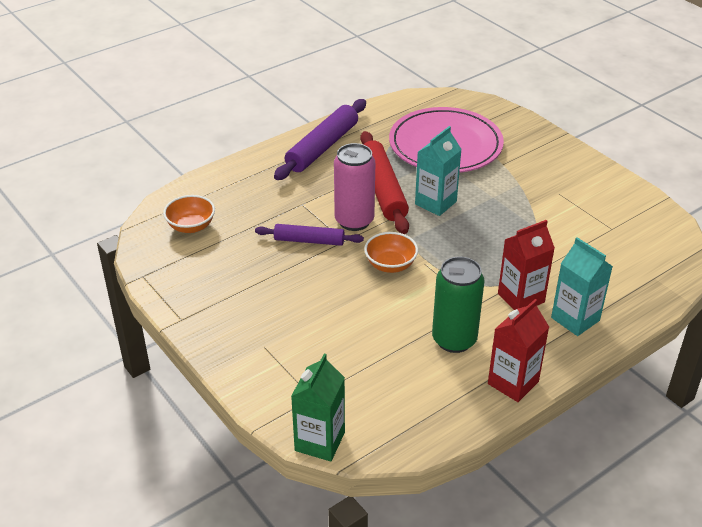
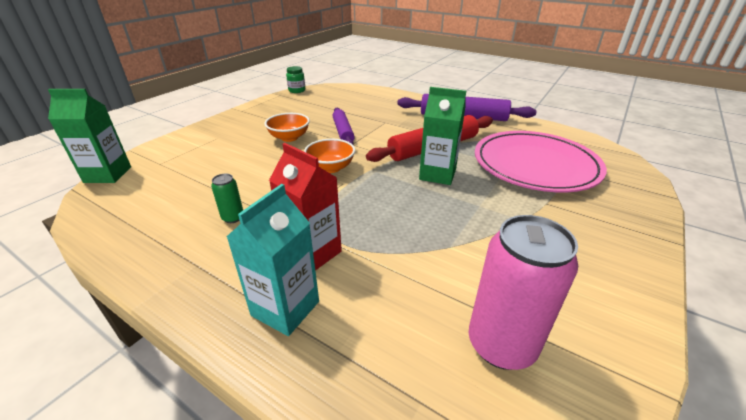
camera: 70 degrees right, 5 degrees down
orange bowl [163,195,215,233] -> orange bowl moved to [265,113,310,142]
pink can [334,143,375,231] -> pink can moved to [469,215,578,370]
turquoise carton [415,126,462,216] -> green carton [419,87,466,185]
green can [432,256,484,353] -> green can [211,174,243,223], size x0.47
red carton [488,299,549,402] -> none
none -> green jar [286,66,305,93]

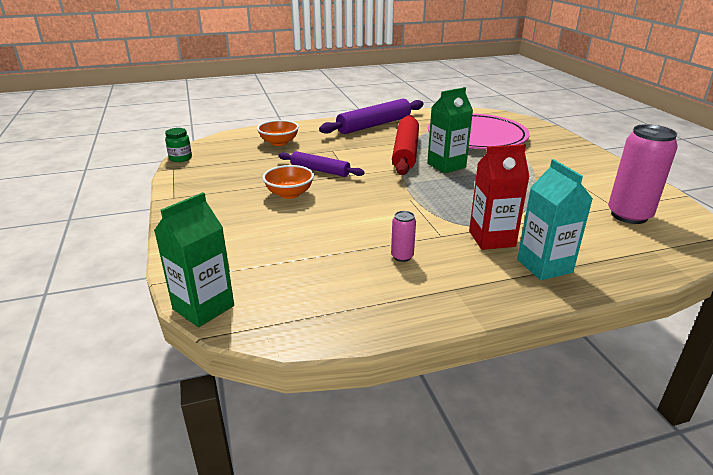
camera: 50 degrees left, 5 degrees down
green can [211,174,243,223] -> pink can [391,211,416,262]
orange bowl [304,139,355,173] -> orange bowl moved to [257,120,299,146]

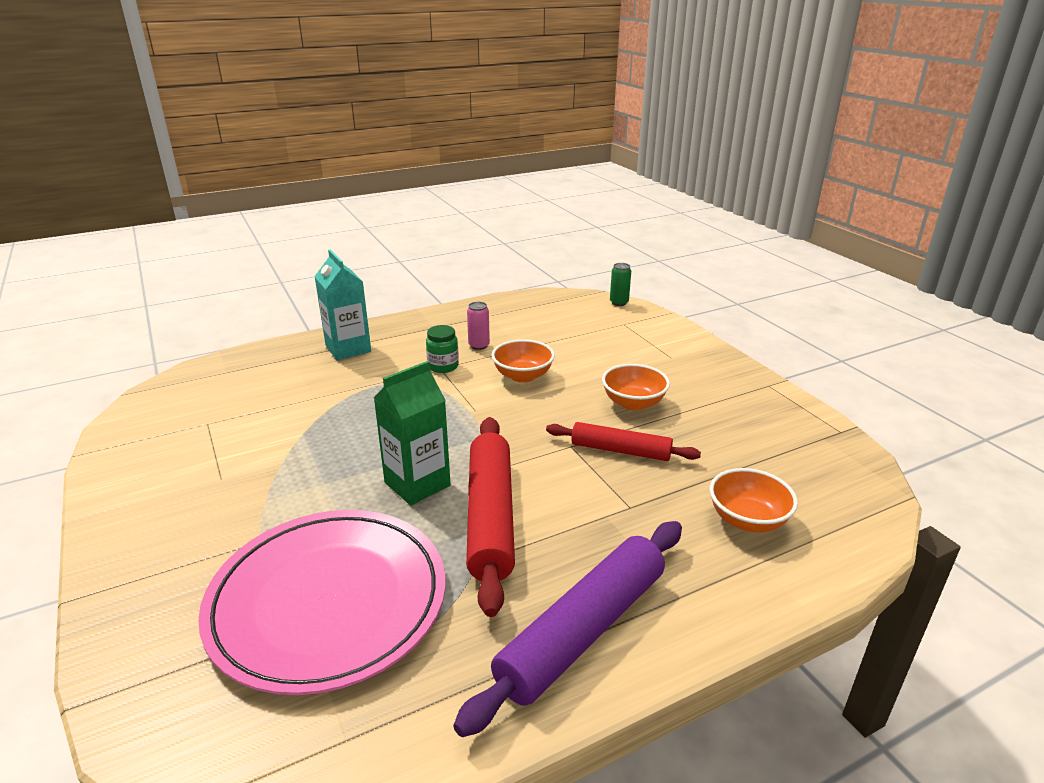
camera: 170 degrees right, 0 degrees up
green carton [154,192,234,327] -> green can [610,263,631,306]
green jar [165,128,192,162] -> green jar moved to [426,325,459,373]
purple rolling pin [278,151,365,177] -> red rolling pin [546,422,701,461]
red carton [469,144,530,250] -> none
pink can [608,124,678,224] -> none
none -> orange bowl [491,339,555,383]

